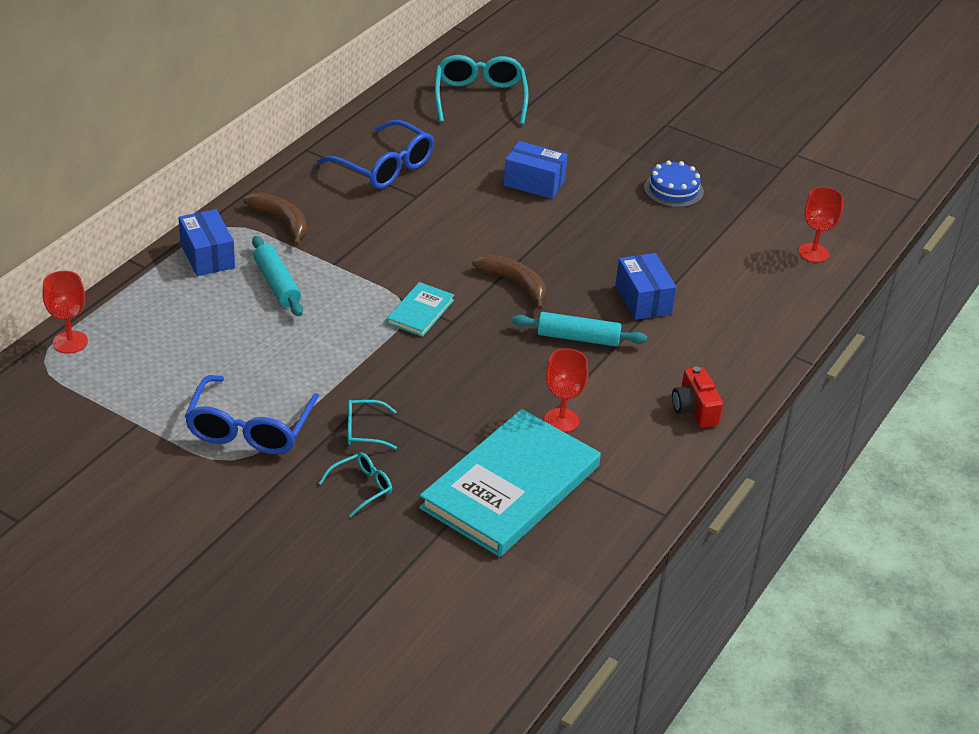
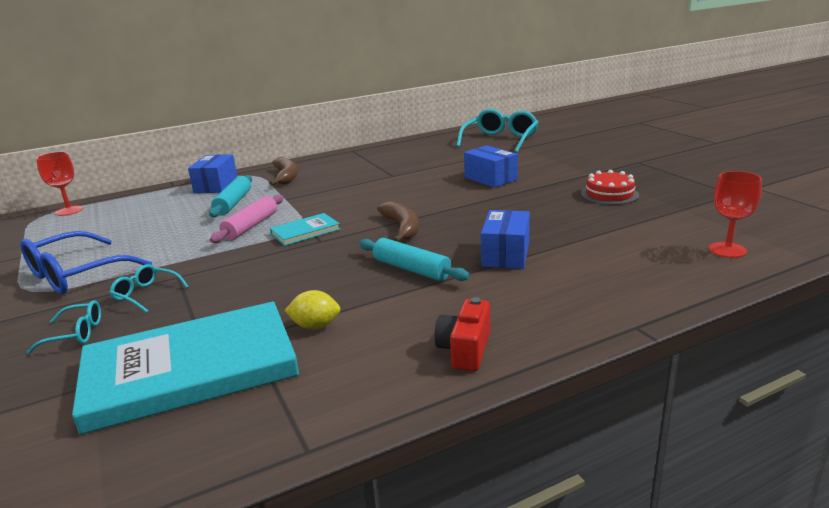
camera: 35 degrees right, 15 degrees down
blue glasses [317,120,434,189] -> none
red goblet [544,348,588,433] -> yellow lemon [284,290,341,330]
blue cake [644,160,704,207] -> red cake [581,170,639,205]
none -> pink rolling pin [210,194,284,243]

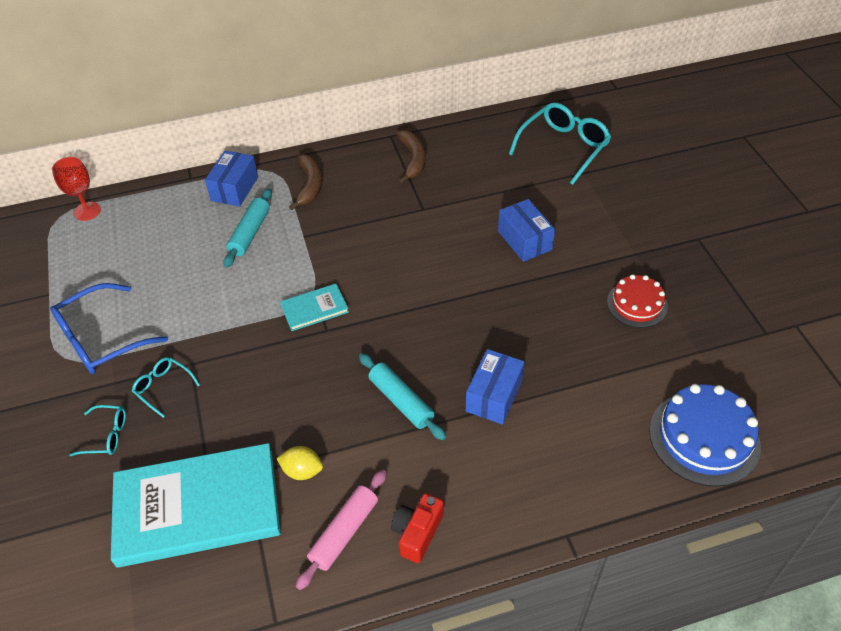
camera: 10 degrees right, 25 degrees up
pink rolling pin [210,194,284,243] -> pink rolling pin moved to [296,469,387,590]
brown banana [377,201,419,242] -> brown banana moved to [396,130,426,183]
red goblet [709,171,762,258] -> blue cake [649,384,761,487]

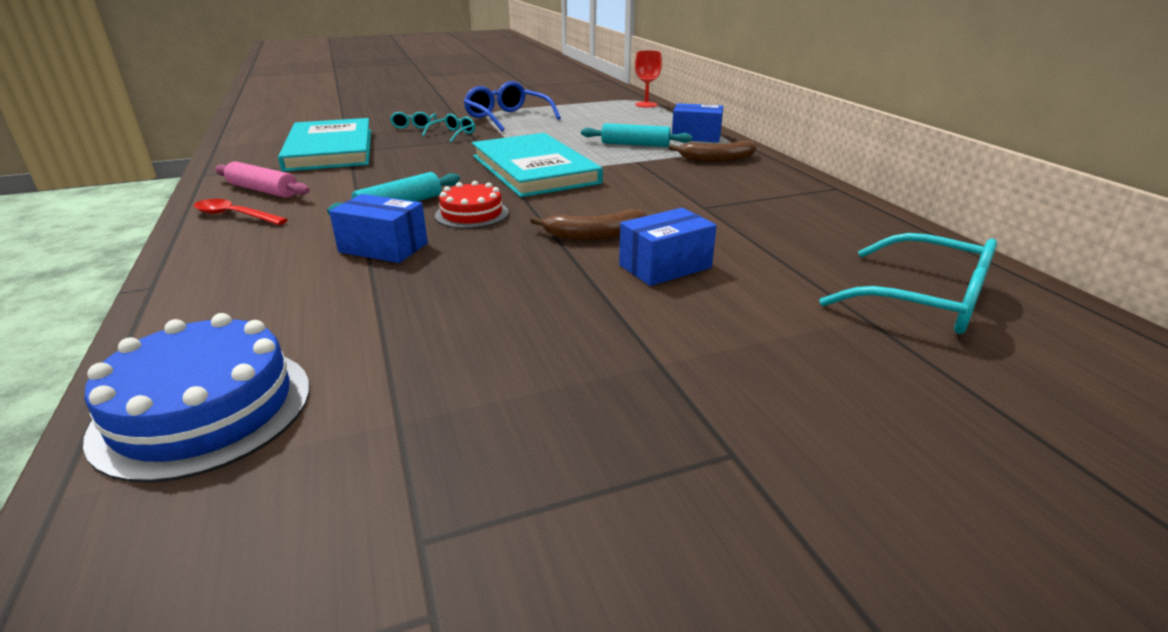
camera: 85 degrees right, 20 degrees down
yellow lemon [276,446,323,480] -> none
turquoise book [280,283,349,331] -> turquoise book [472,133,603,197], size x2.22
red camera [391,493,444,563] -> red spoon [194,199,288,225]
brown banana [396,130,426,183] -> brown banana moved to [530,209,647,241]
red cake [607,274,668,328] -> red cake moved to [435,181,509,229]

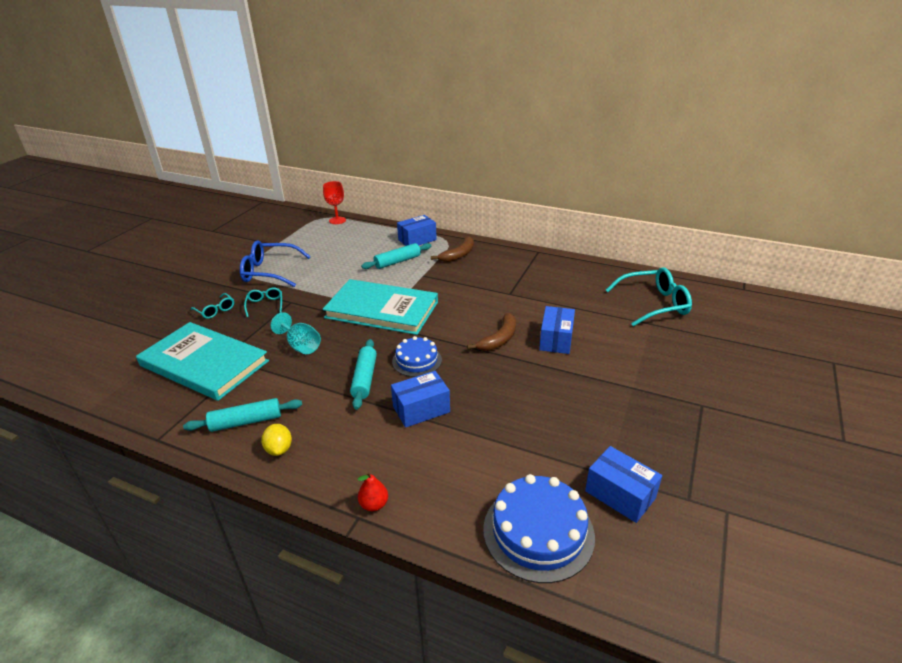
camera: 45 degrees left, 5 degrees up
red spoon [194,199,288,225] -> yellow lemon [261,424,292,456]
pink rolling pin [215,161,310,198] -> turquoise rolling pin [183,398,302,432]
red cake [435,181,509,229] -> blue cake [392,336,442,377]
none -> turquoise goblet [271,312,321,354]
none -> red pear [358,471,388,511]
none -> blue box [585,446,662,523]

